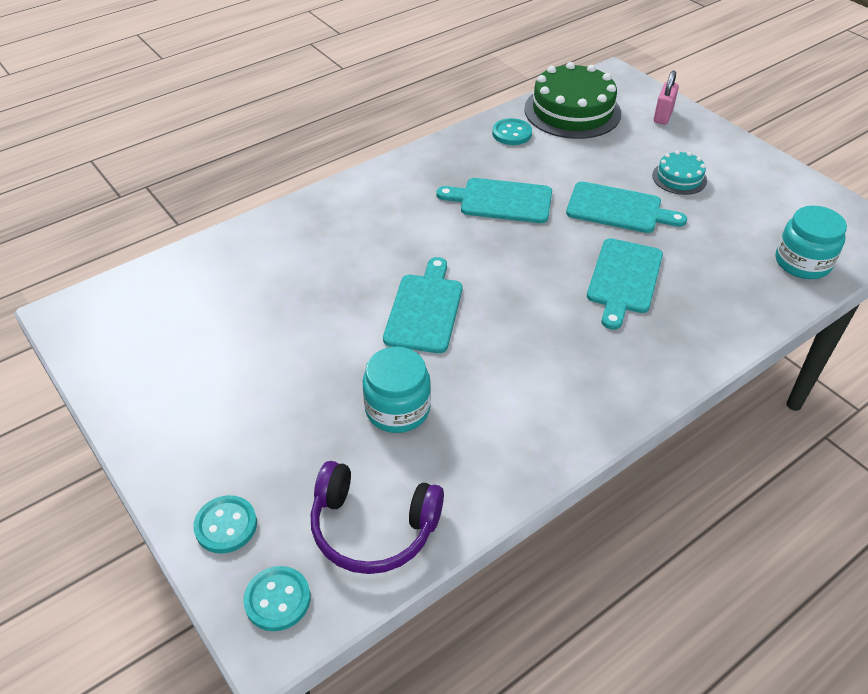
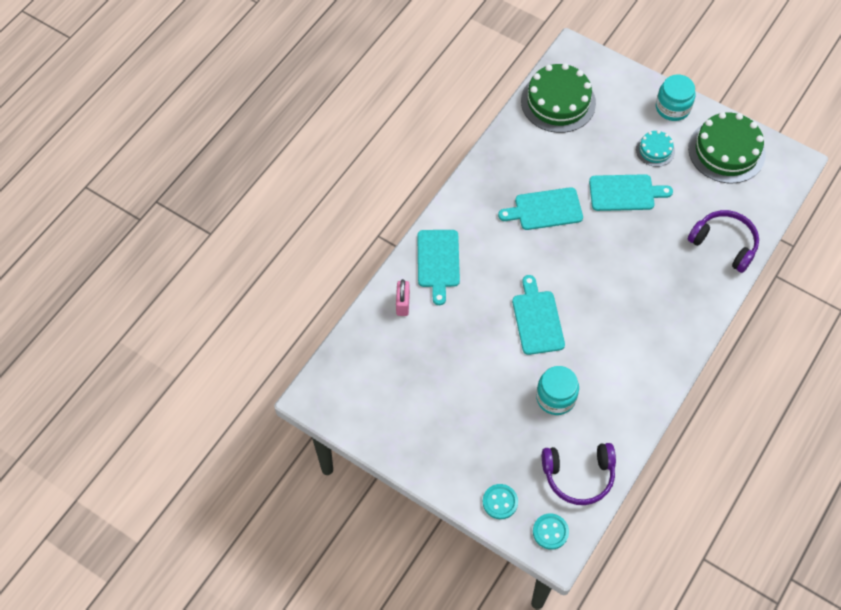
camera: 20 degrees left, 15 degrees up
turquoise button [492,118,532,145] -> none
turquoise cutting board [587,238,663,330] -> turquoise cutting board moved to [417,230,460,305]
pink padlock [654,71,679,125] -> pink padlock moved to [396,279,410,316]
turquoise jar [776,206,847,279] -> turquoise jar moved to [656,74,696,121]
none -> green cake [688,112,766,183]
none -> purple headphones [688,210,759,273]

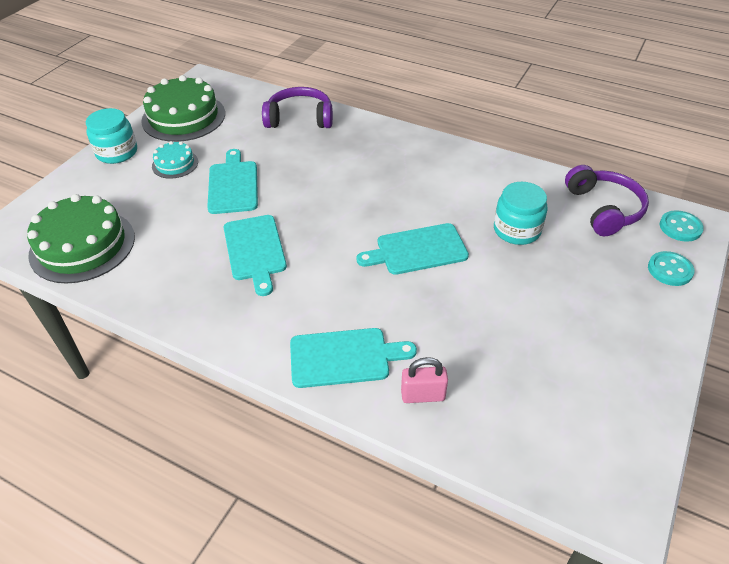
camera: 95 degrees left, 15 degrees down
purple headphones [688,210,759,273] -> purple headphones turned 60 degrees clockwise [262,87,333,128]

